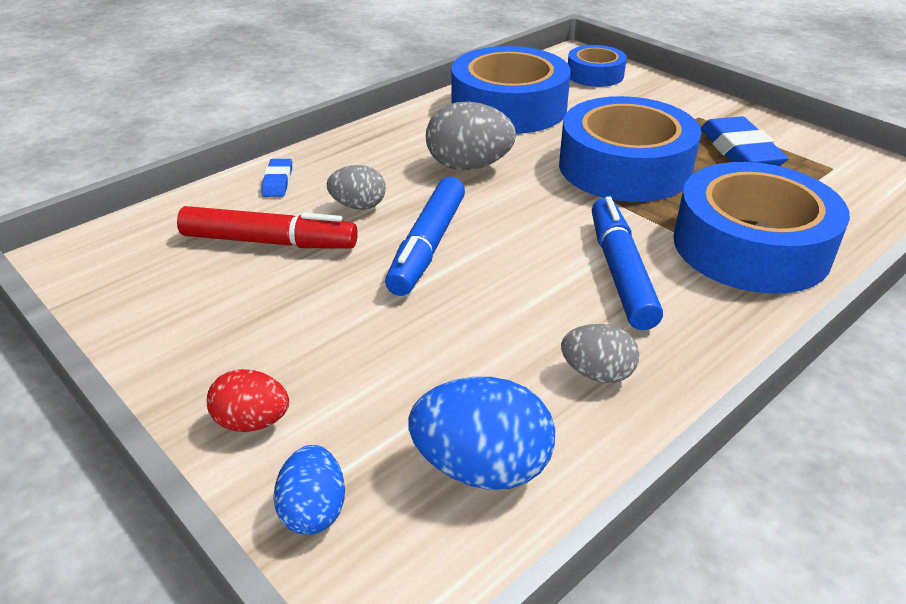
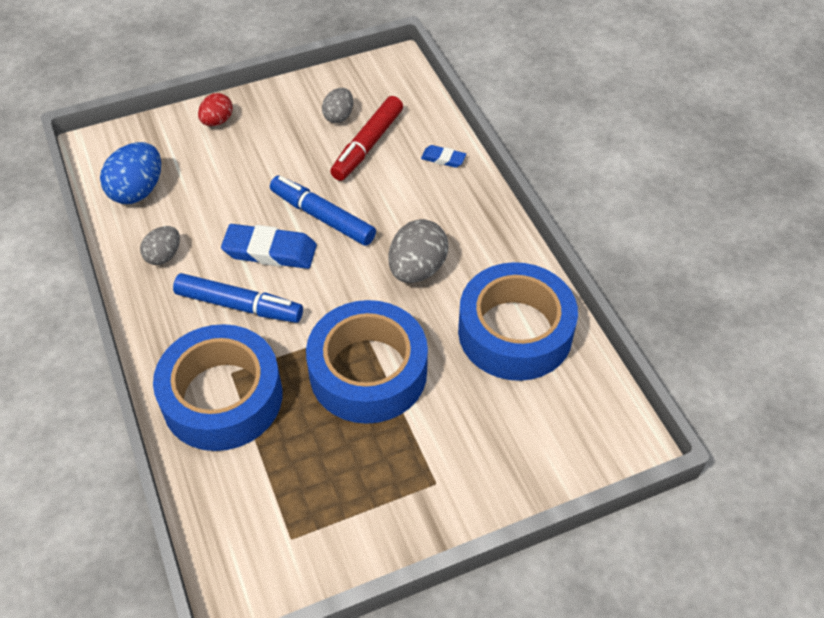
camera: 110 degrees right, 15 degrees up
blue egg [273,445,345,535] -> none
grey egg [327,165,386,210] -> grey egg moved to [322,88,353,123]
blue tape [568,45,627,87] -> none
blue eraser [701,116,789,166] -> blue eraser moved to [221,224,317,269]

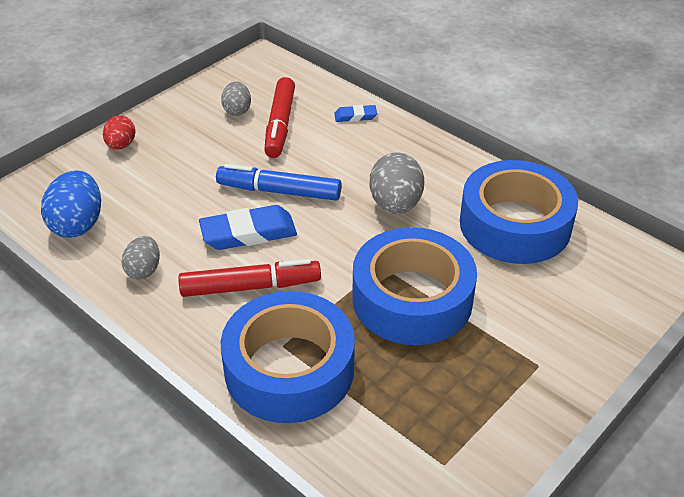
camera: 25 degrees left, 10 degrees down
blue marker [173,273,303,323] -> red marker [178,259,321,297]

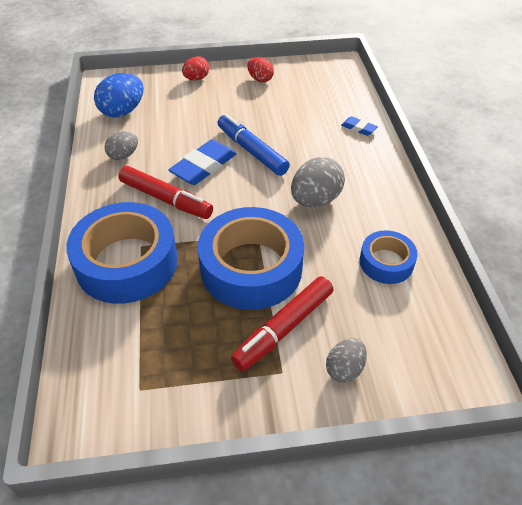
camera: 40 degrees right, 5 degrees up
blue eraser [199,205,297,250] -> blue eraser turned 75 degrees counterclockwise [168,140,236,185]
grey egg [221,81,251,116] -> grey egg moved to [326,338,367,383]
red marker [264,77,295,158] -> red marker moved to [231,276,333,371]
blue tape [460,160,578,264] -> blue tape [360,230,418,284], size x0.53
none -> red egg [247,57,274,82]

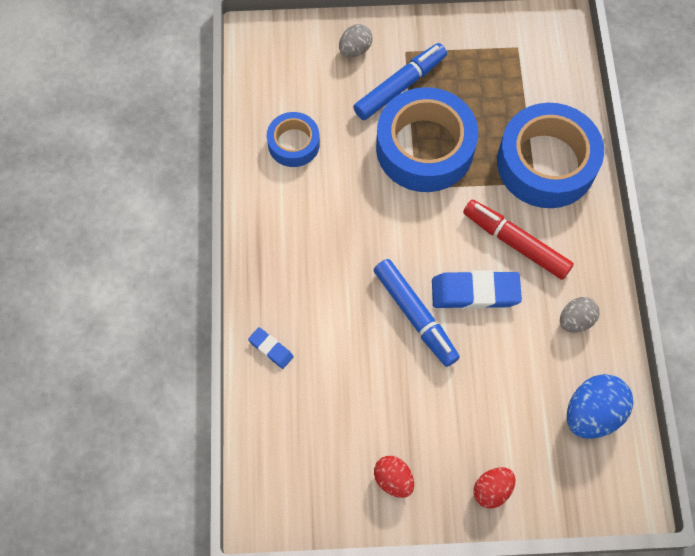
camera: 175 degrees left, 20 degrees up
blue eraser [168,140,236,185] -> blue eraser turned 45 degrees clockwise [432,270,522,309]
red marker [231,276,333,371] -> blue marker [353,43,447,120]
grey egg [291,157,345,207] -> none

